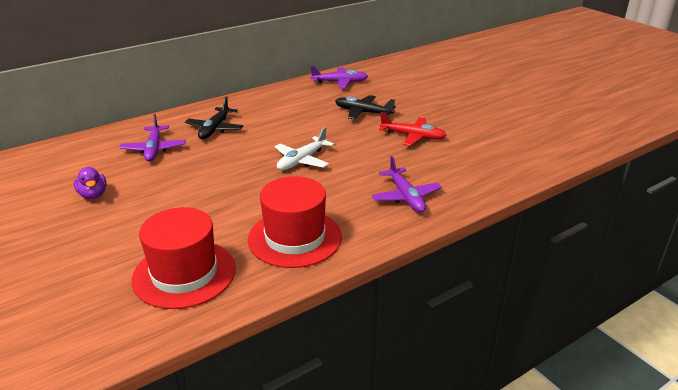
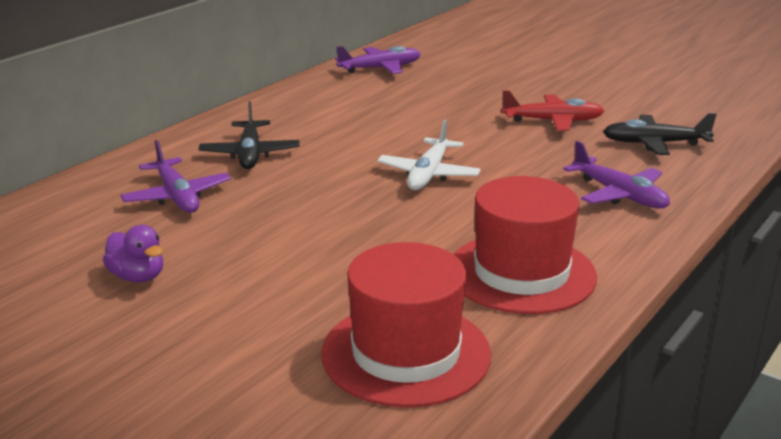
camera: 20 degrees left, 5 degrees down
black plane [335,95,396,120] -> black plane moved to [603,113,717,155]

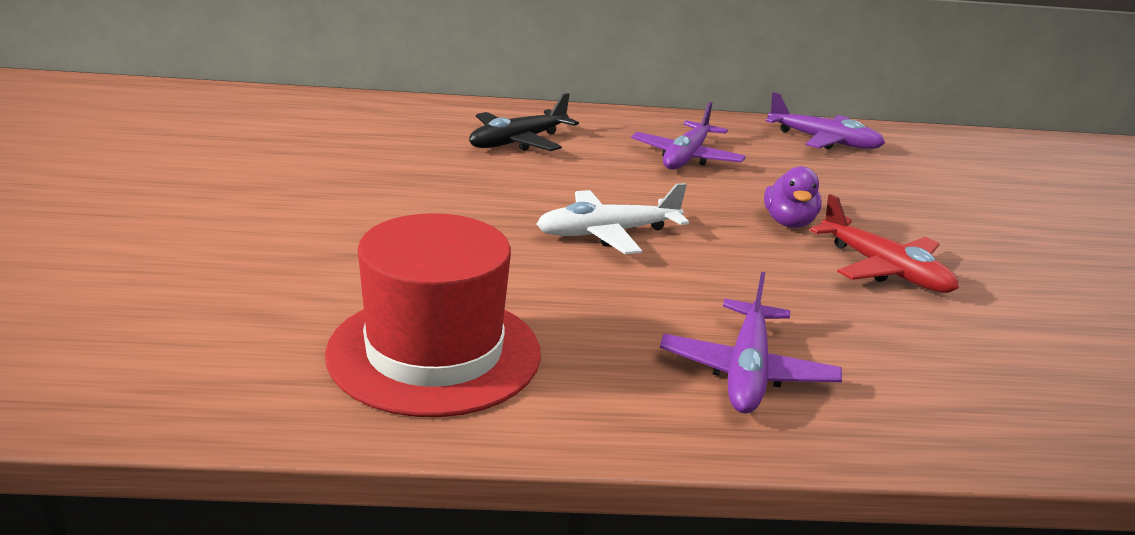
camera: 50 degrees right, 0 degrees up
purple duck [103,225,163,283] -> purple duck moved to [764,166,822,228]
purple plane [120,140,231,213] -> purple plane moved to [631,102,746,170]
red hat [321,242,491,408] -> none
black plane [603,113,717,155] -> none

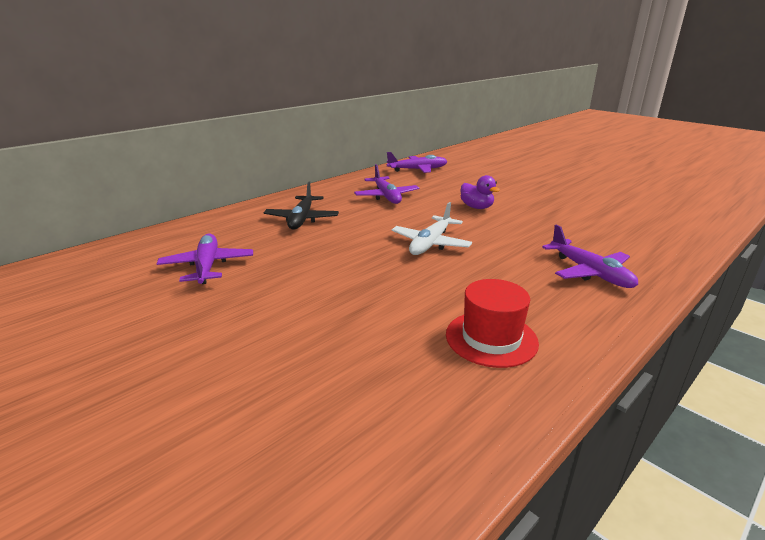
camera: 40 degrees left, 0 degrees up
red hat [325,213,541,417] -> red hat [446,279,539,368], size x0.66
red plane [810,194,959,293] -> none
none -> purple plane [156,233,253,284]

